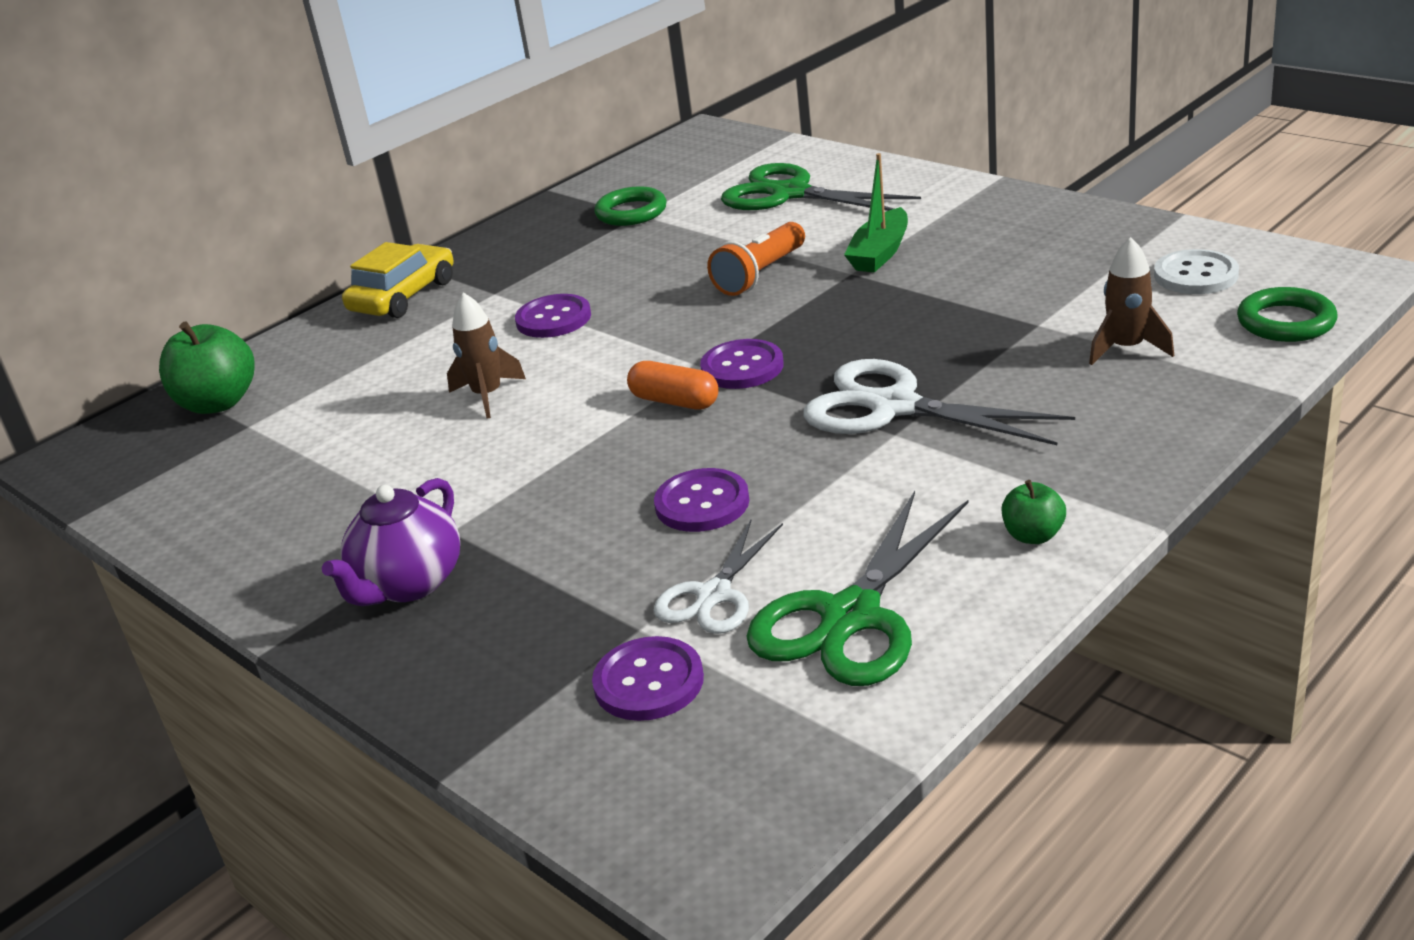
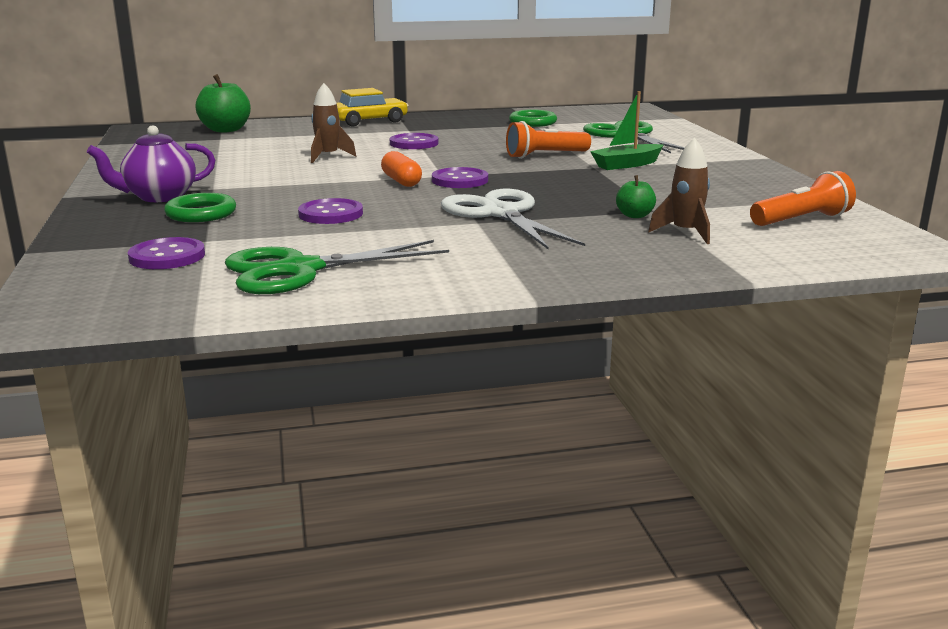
camera: 30 degrees right, 10 degrees down
white scissors [654,520,783,634] -> none
green apple [1002,480,1066,544] -> green apple moved to [616,175,656,218]
white button [1154,249,1239,294] -> orange flashlight [750,171,856,226]
green ring [1237,287,1338,342] -> green ring moved to [164,193,236,222]

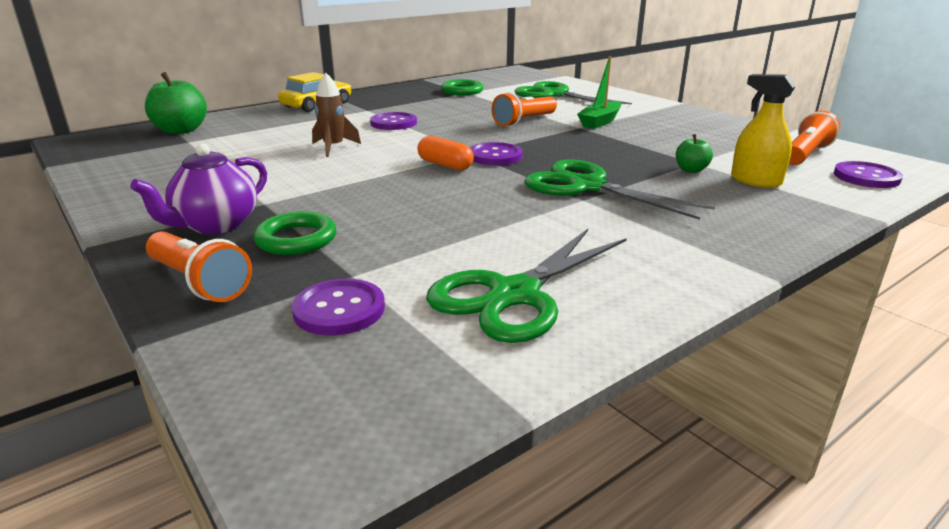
camera: 25 degrees left, 5 degrees up
purple button [298,198,363,224] -> purple button moved to [834,161,903,188]
white scissors [441,189,585,250] -> green scissors [524,160,715,220]
brown rocket [648,137,710,244] -> yellow spray bottle [731,74,796,188]
none -> orange flashlight [146,232,252,302]

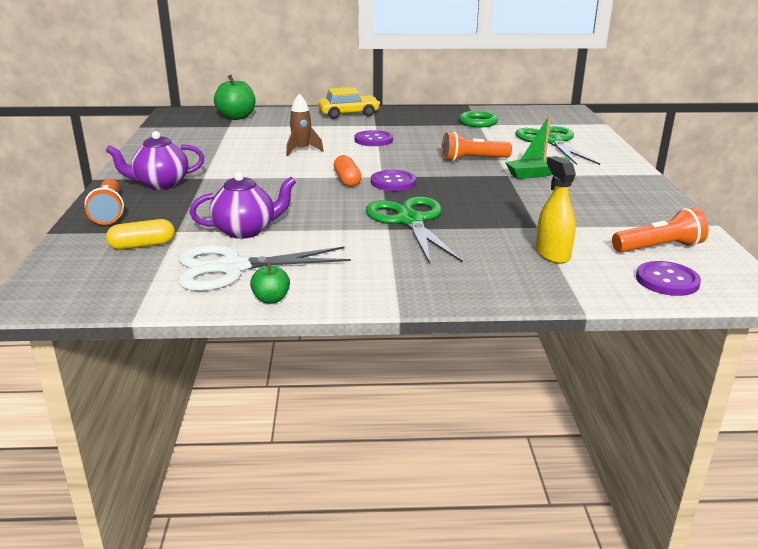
camera: 35 degrees right, 0 degrees up
green ring [253,211,337,255] -> none
purple button [292,279,385,335] -> yellow capsule [106,219,175,250]
green scissors [426,229,627,343] -> white scissors [178,245,351,291]
green apple [676,134,713,173] -> green apple moved to [250,262,290,304]
none -> purple teapot [189,172,296,239]

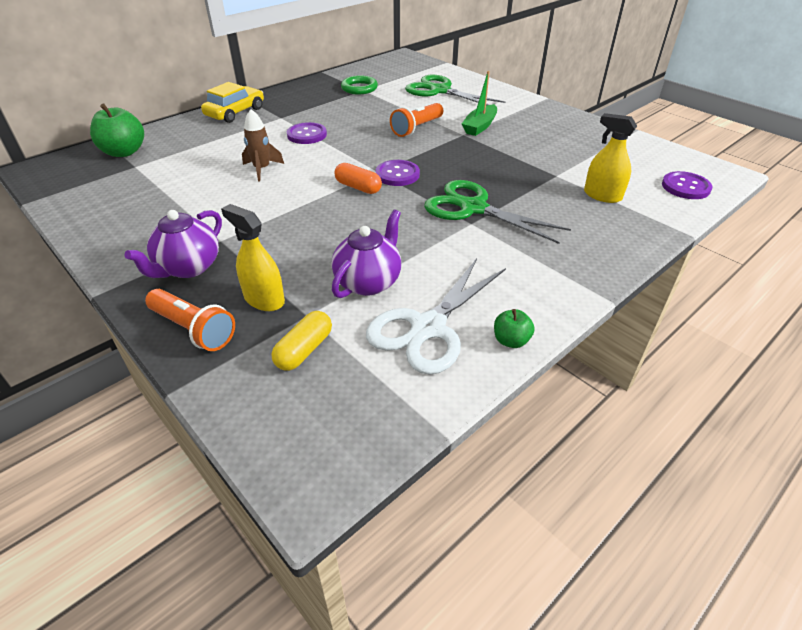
camera: 40 degrees left, 15 degrees up
orange flashlight [612,208,708,253] -> none
none -> yellow spray bottle [221,204,285,311]

